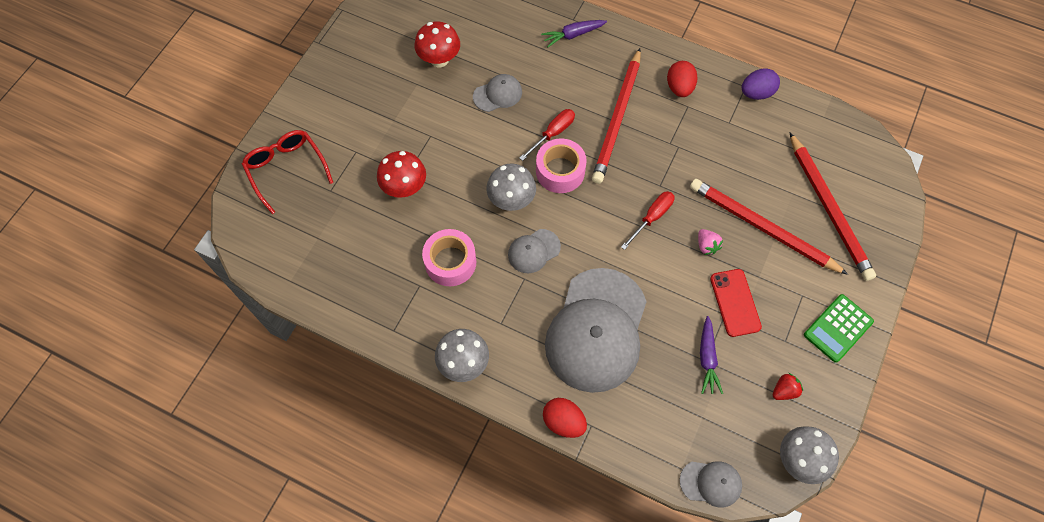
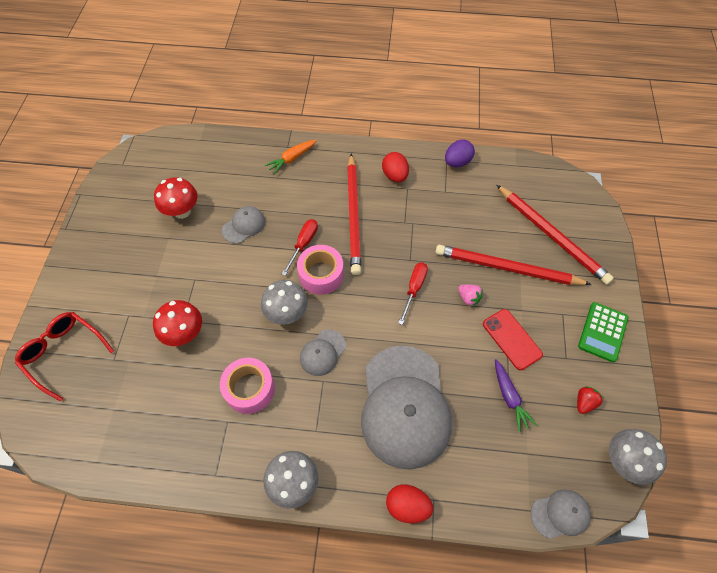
camera: 20 degrees left, 5 degrees down
purple carrot [541,20,607,47] -> orange carrot [265,140,317,175]

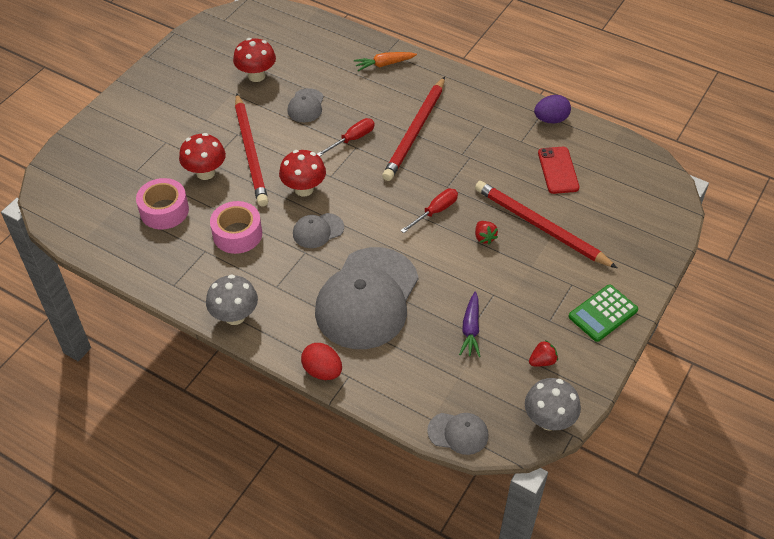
camera: 25 degrees right, 10 degrees down
red glasses [15,312,114,402] -> none
grey cap [222,206,265,244] -> grey cap turned 120 degrees clockwise [287,88,324,122]
grey mushroom [261,280,308,325] -> red mushroom [279,150,326,196]
pink tape [297,245,344,295] -> pink tape moved to [136,178,189,229]
red egg [382,152,409,182] -> none
pink strawberry [458,285,483,307] -> red strawberry [475,221,498,244]
red phone [483,309,543,370] -> red phone moved to [538,147,579,194]
red pencil [497,185,614,285] -> red pencil moved to [235,93,268,206]

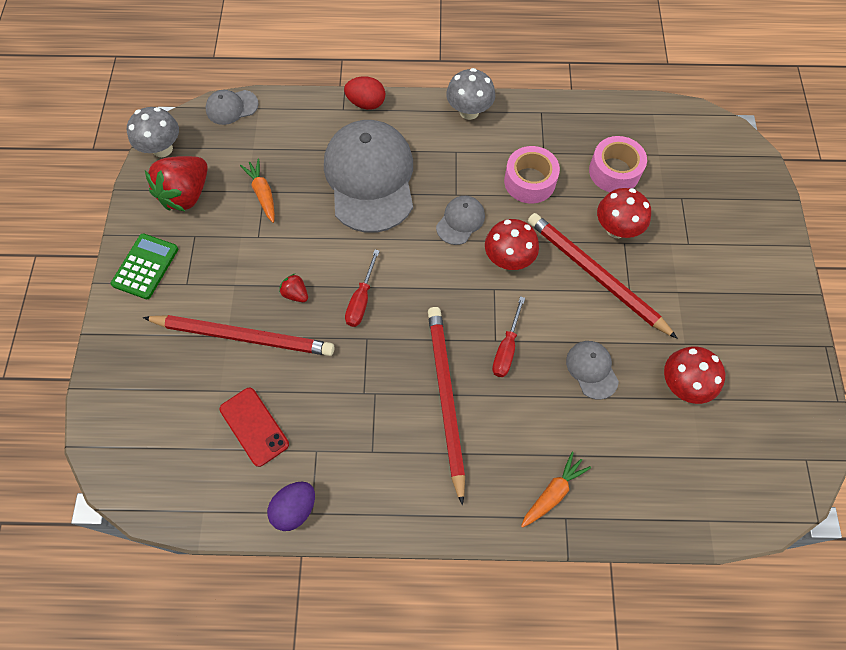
camera: 150 degrees right, 15 degrees up
purple carrot [459,292,480,357] -> orange carrot [240,158,275,223]
red strawberry [529,340,558,366] -> red strawberry [145,156,208,212], size x2.19

